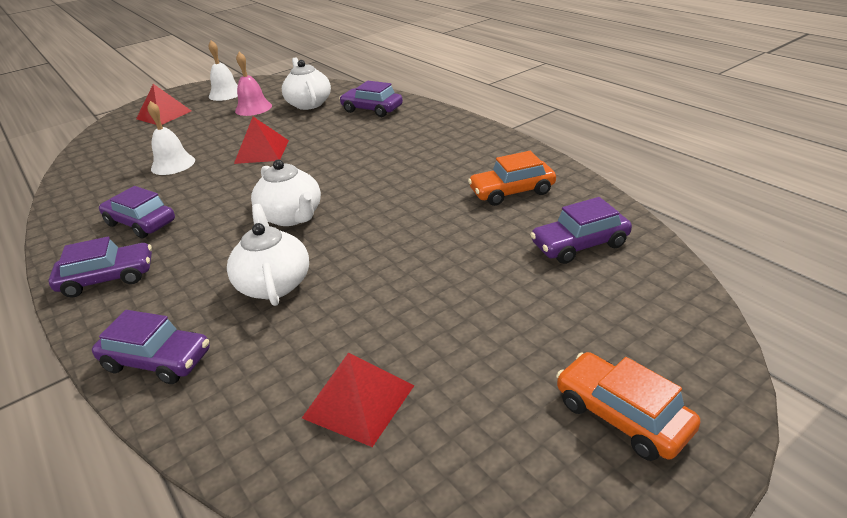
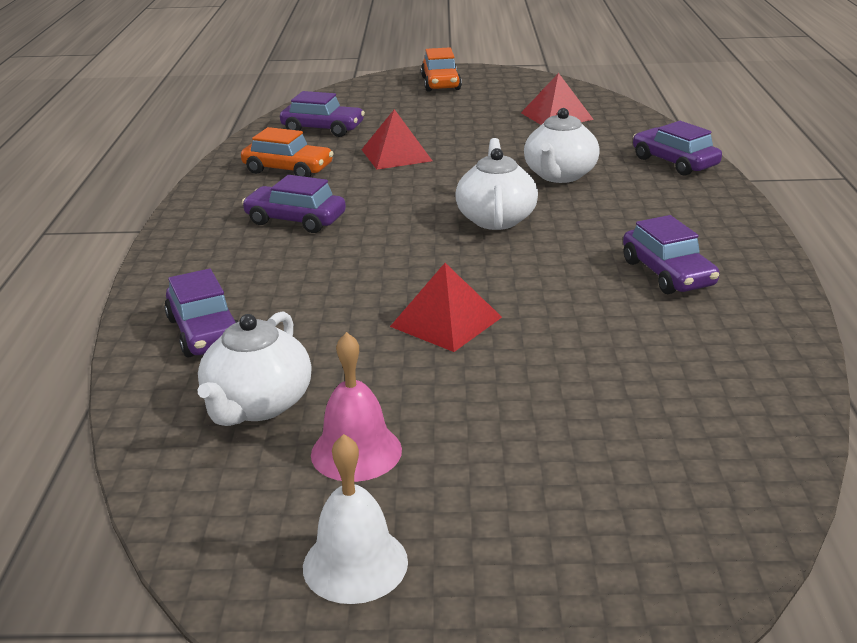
camera: 145 degrees left, 5 degrees down
purple car [48,237,152,298] -> purple car moved to [242,175,346,233]
red pyramid [136,84,191,125] -> red pyramid moved to [361,109,432,170]
white bell [148,101,195,175] -> none

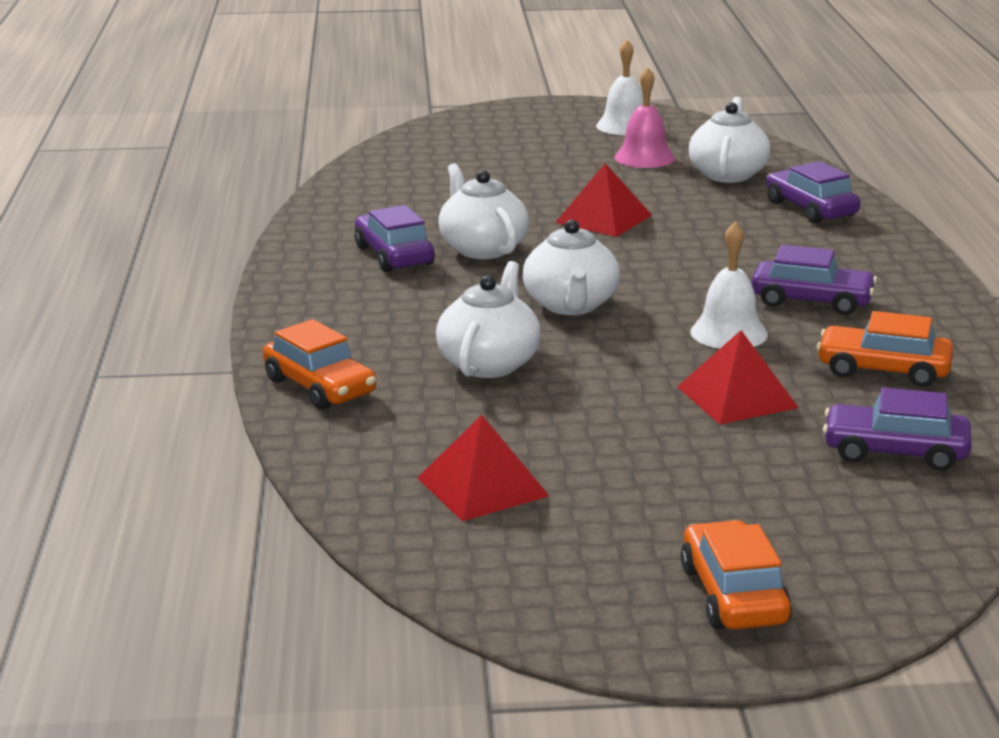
camera: 175 degrees right, 5 degrees down
purple car [633,121,722,176] -> orange car [263,319,376,410]
none -> white teapot [438,163,529,259]
none -> white bell [690,222,768,349]

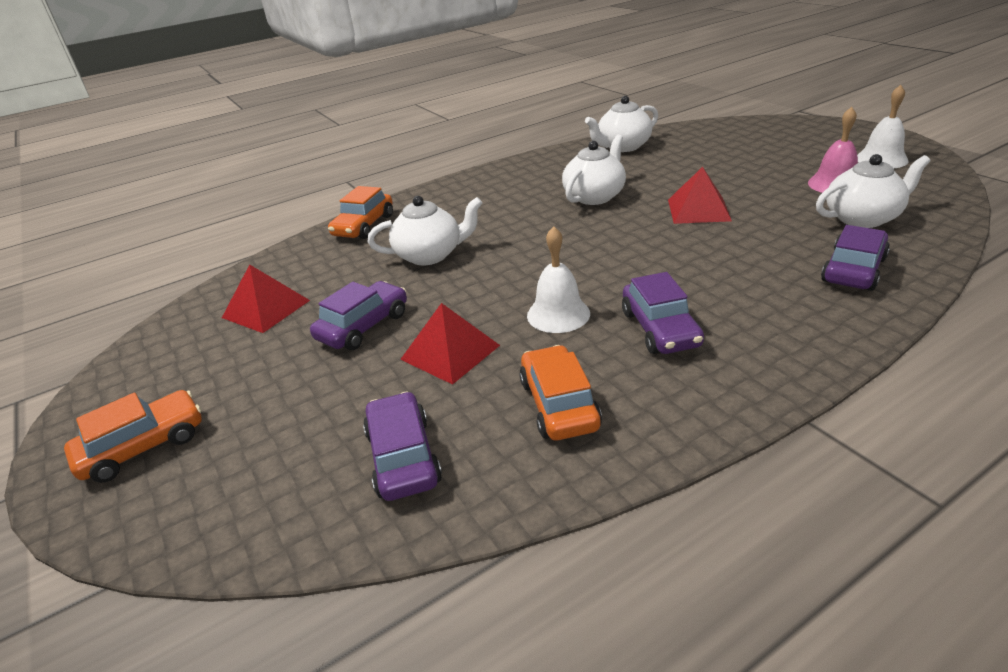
camera: 65 degrees right, 10 degrees up
purple car [354,205,435,272] -> purple car moved to [310,281,407,350]
white teapot [523,220,620,315] -> white teapot moved to [585,96,658,152]

